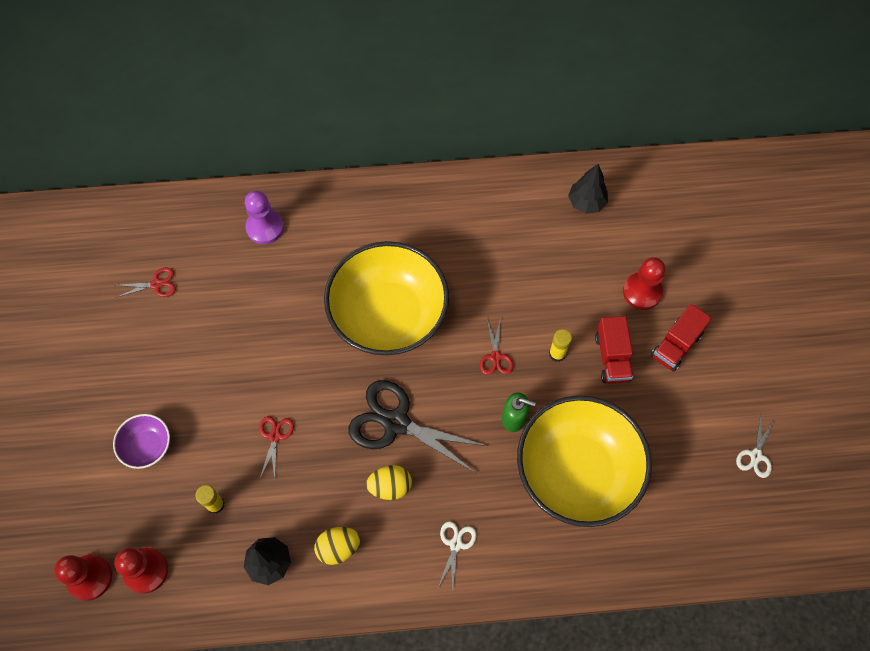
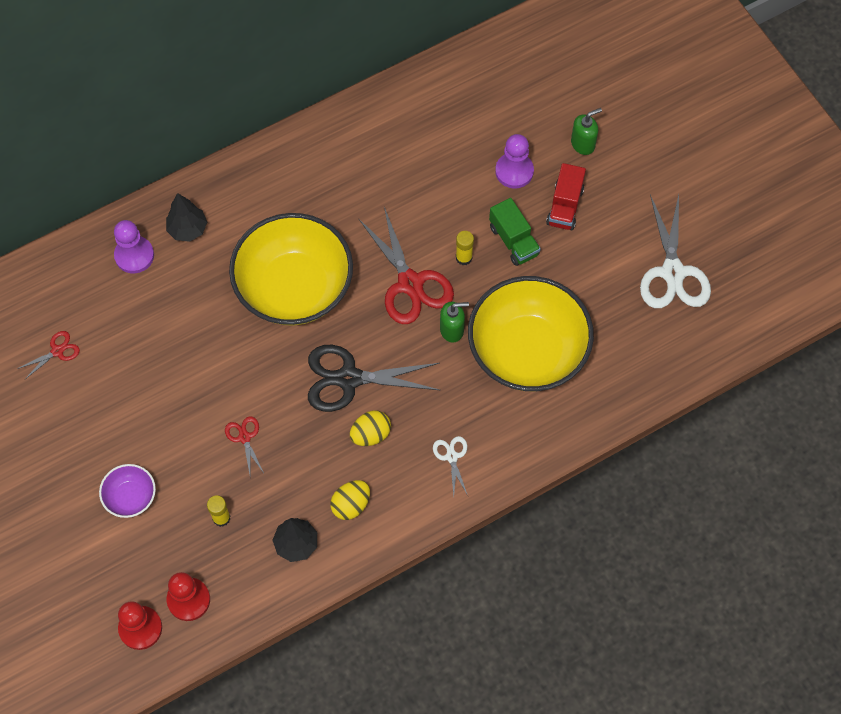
camera: 25 degrees left, 0 degrees up
red scissors [480,317,514,375] -> red scissors [358,207,454,324], size x2.11
black tree [568,164,608,214] -> black tree moved to [166,193,207,242]
red truck [595,316,633,384] -> green truck [489,198,541,266]
red pawn [623,257,666,310] -> purple pawn [495,134,534,188]
white scissors [736,414,774,478] -> white scissors [640,194,711,308], size x2.11
none -> green soap dispenser [571,108,602,155]

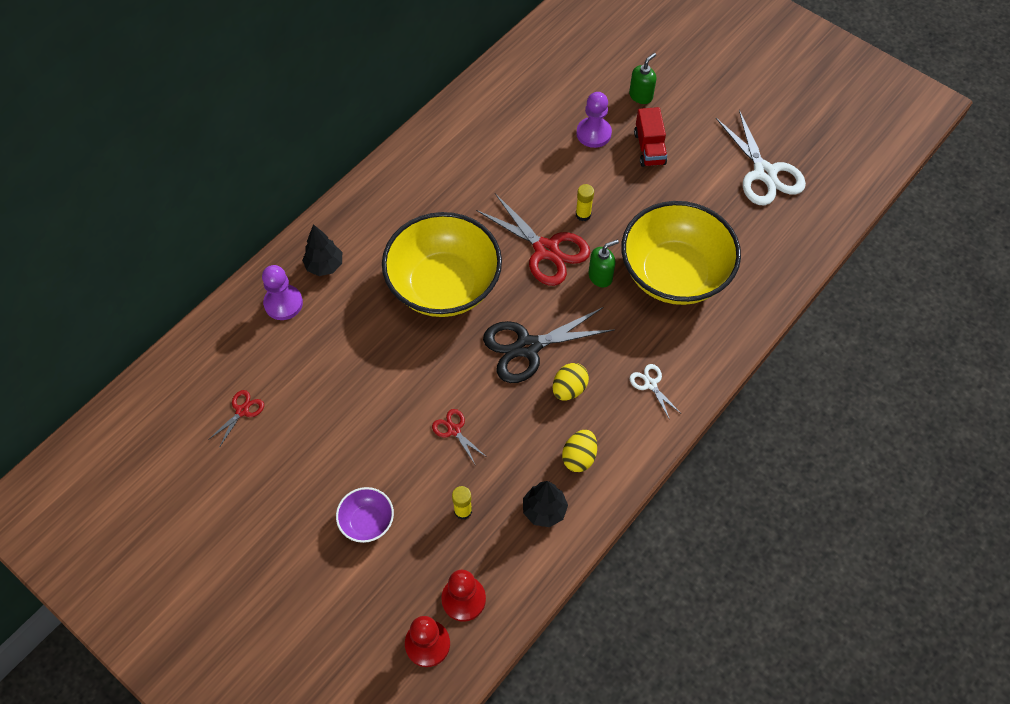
camera: 20 degrees left, 5 degrees down
green truck [489,198,541,266] -> none

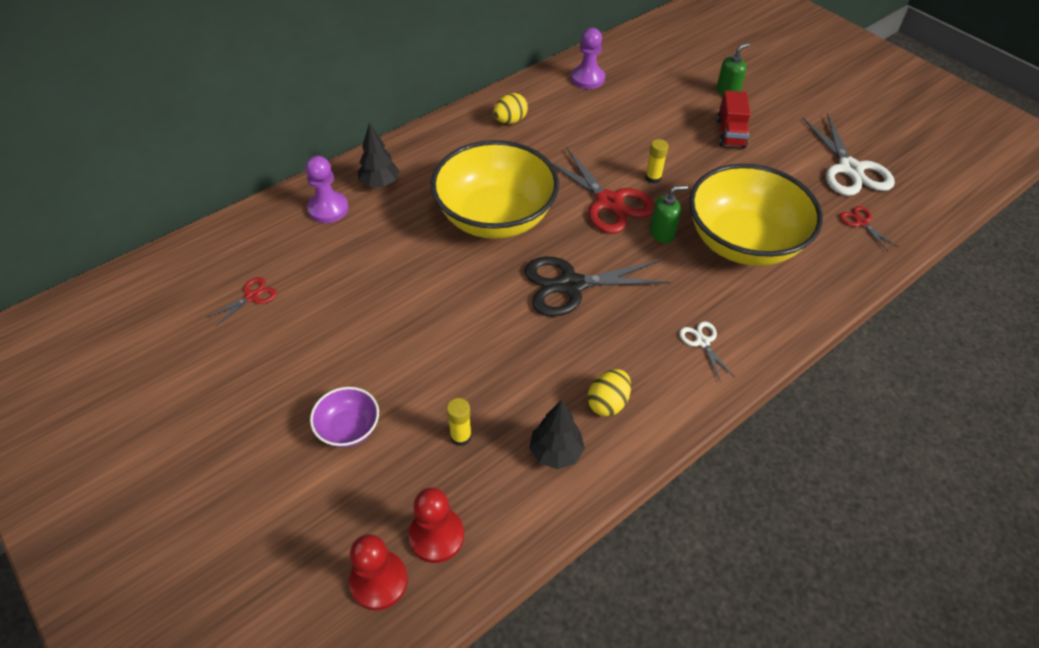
camera: 10 degrees right, 10 degrees down
red scissors [432,409,485,464] -> red scissors moved to [839,206,898,251]
yellow egg [553,363,589,400] -> yellow egg moved to [493,93,528,124]
purple pawn [576,92,612,148] -> purple pawn moved to [571,28,605,89]

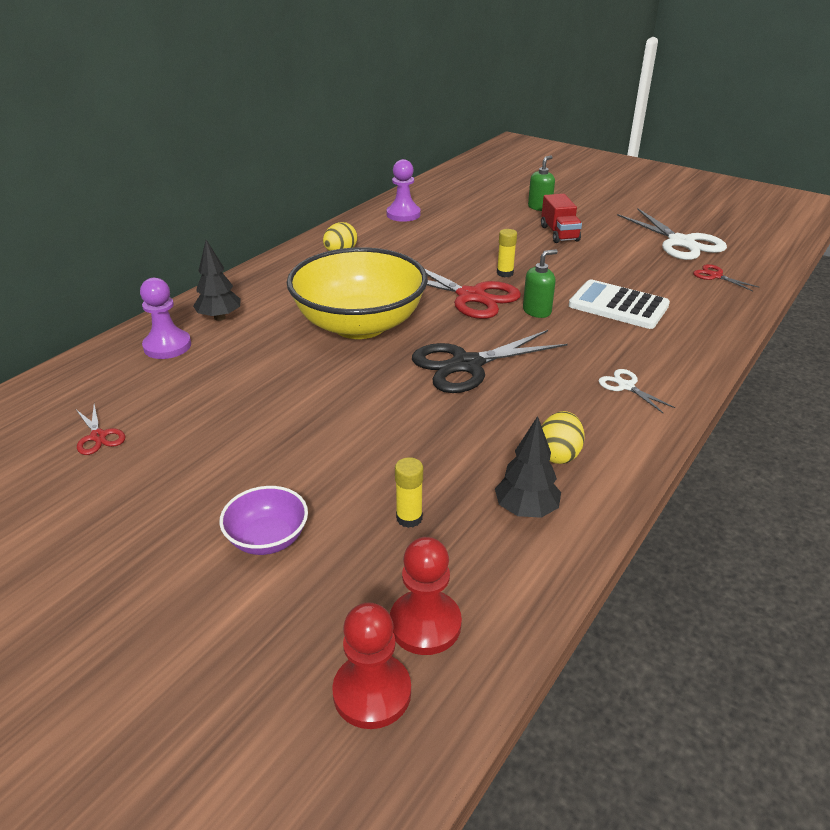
camera: 15 degrees left, 15 degrees down
red scissors [206,277,277,327] -> red scissors turned 120 degrees clockwise [76,404,125,455]
yellow bowl [689,164,823,266] -> white calculator [569,279,670,329]

